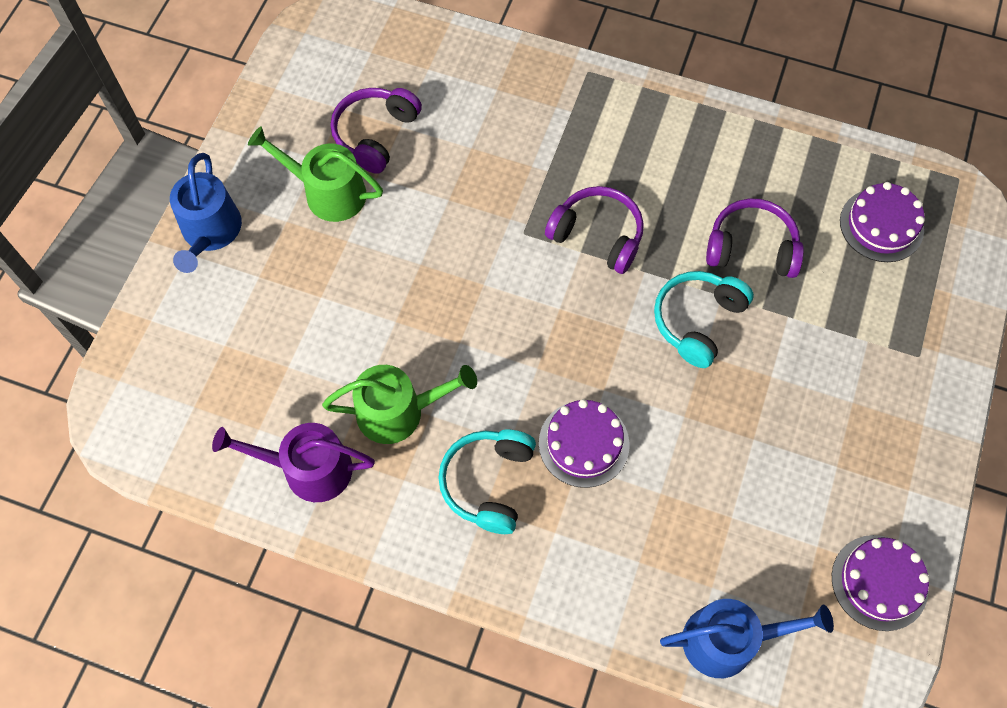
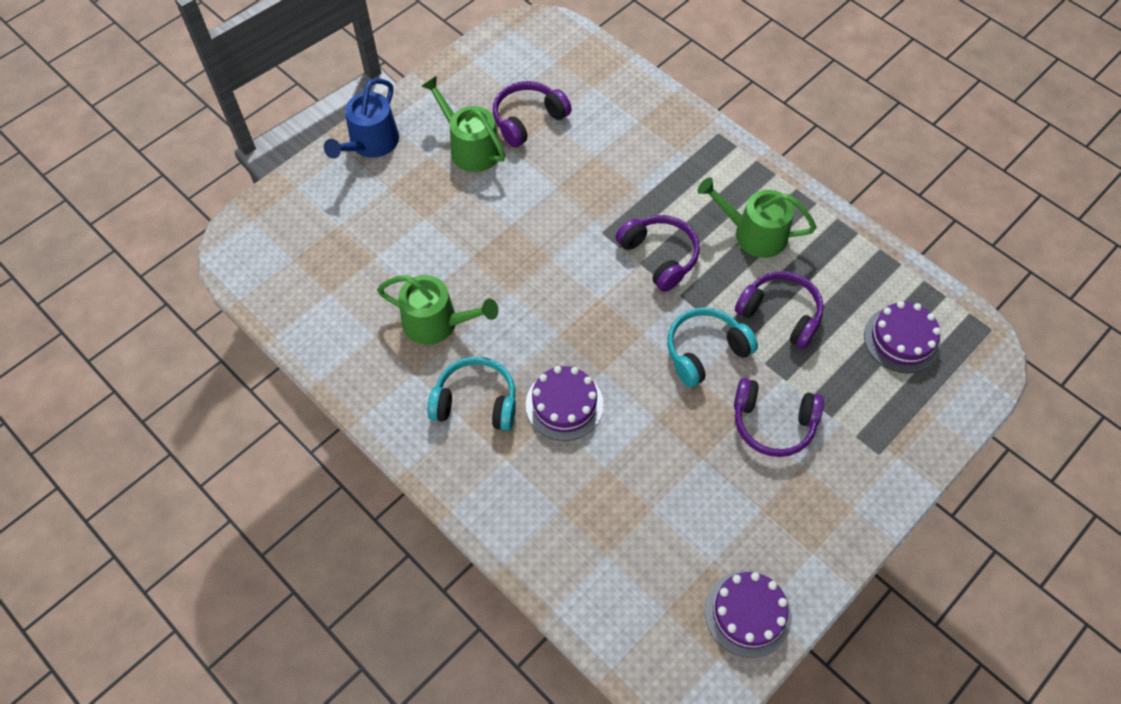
camera: 25 degrees right, 5 degrees down
purple watering can [212,423,375,502] -> none
turquoise headphones [438,430,536,534] -> turquoise headphones turned 60 degrees clockwise [427,357,516,431]
blue watering can [660,599,834,678] -> none
none -> green watering can [697,177,816,258]
none -> purple headphones [734,378,824,457]

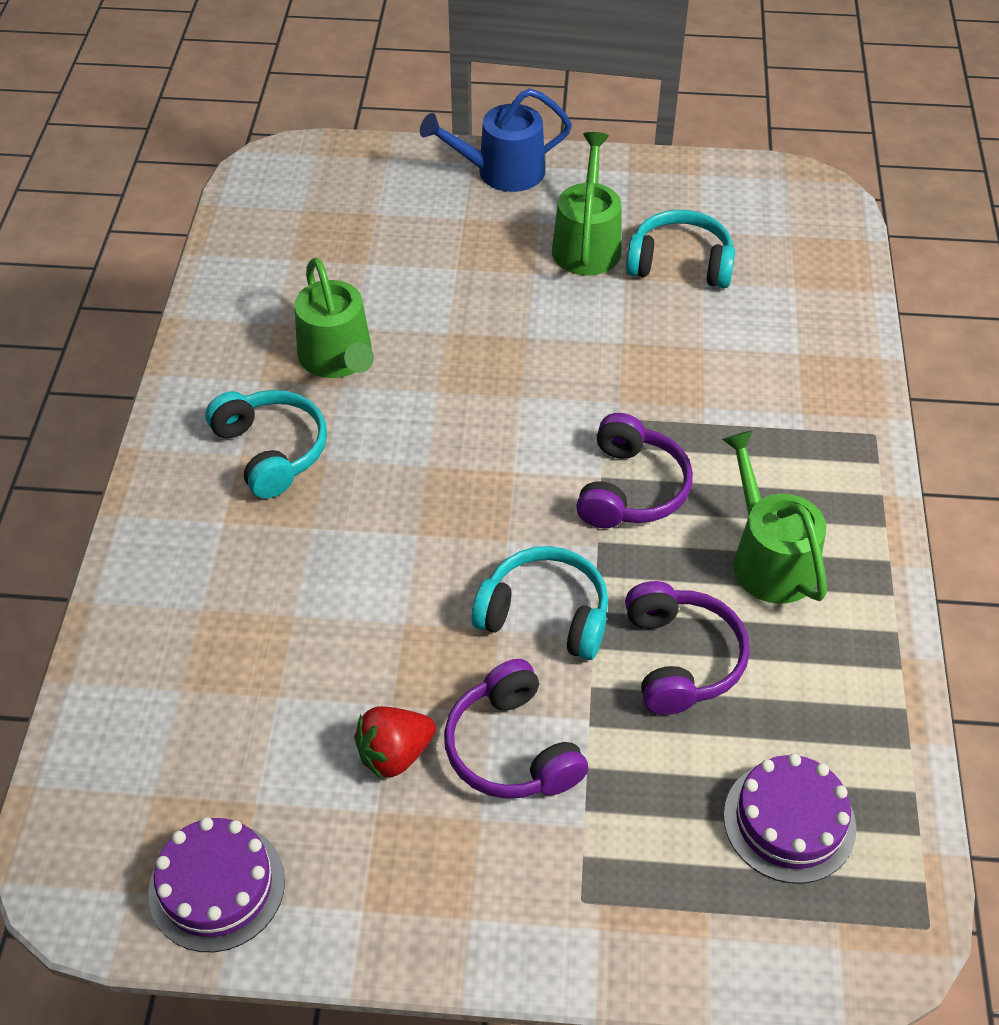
camera: 50 degrees right, 10 degrees down
purple headphones [493,81,572,148] -> turquoise headphones [626,210,735,288]
purple cake [526,366,604,441] -> none
none -> red strawberry [354,706,436,779]

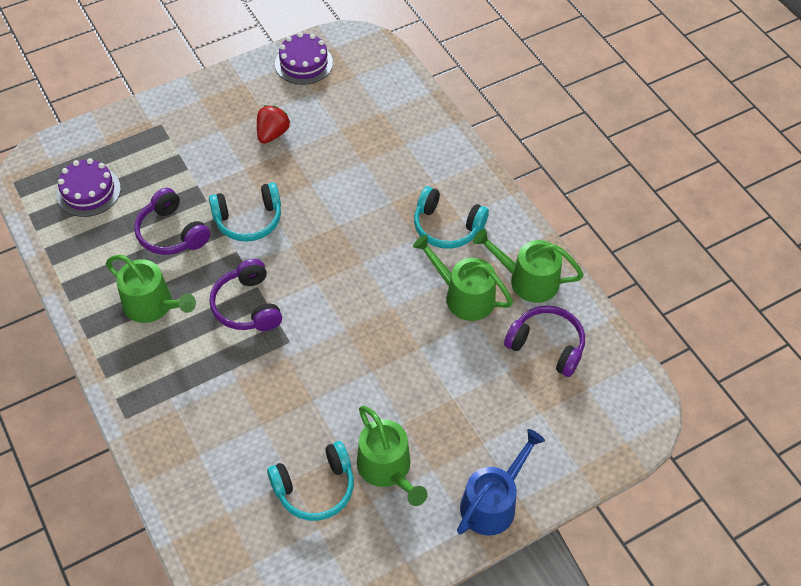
camera: 145 degrees right, 5 degrees up
purple headphones [444,659,588,799] -> purple headphones moved to [504,305,585,377]
none -> green watering can [473,229,584,303]

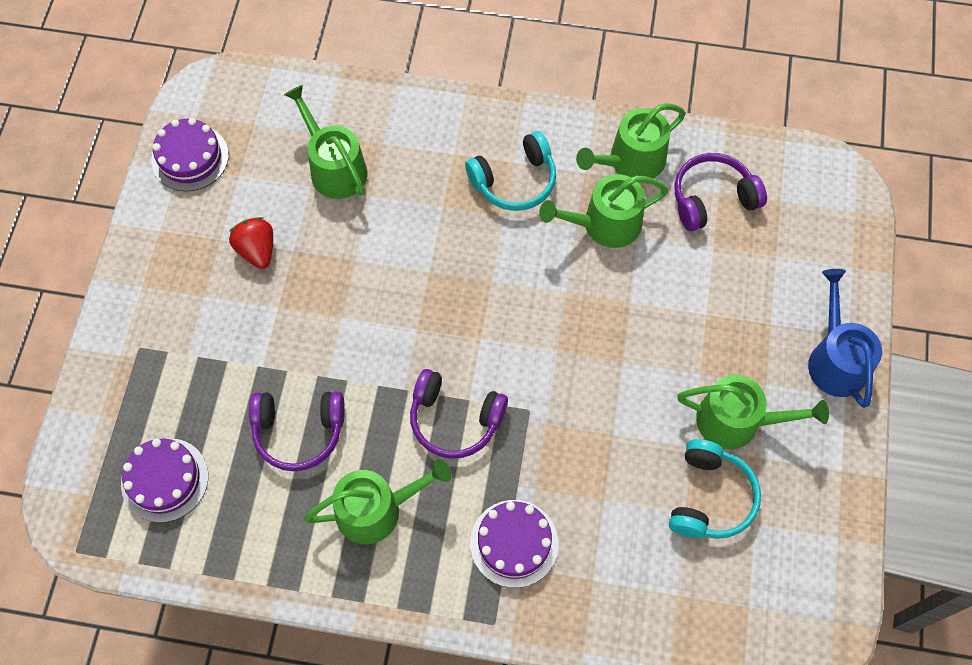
camera: 50 degrees left, 10 degrees up
turquoise headphones [209,182,281,242] -> none
none -> green watering can [284,85,367,199]
none -> purple cake [470,500,559,588]

